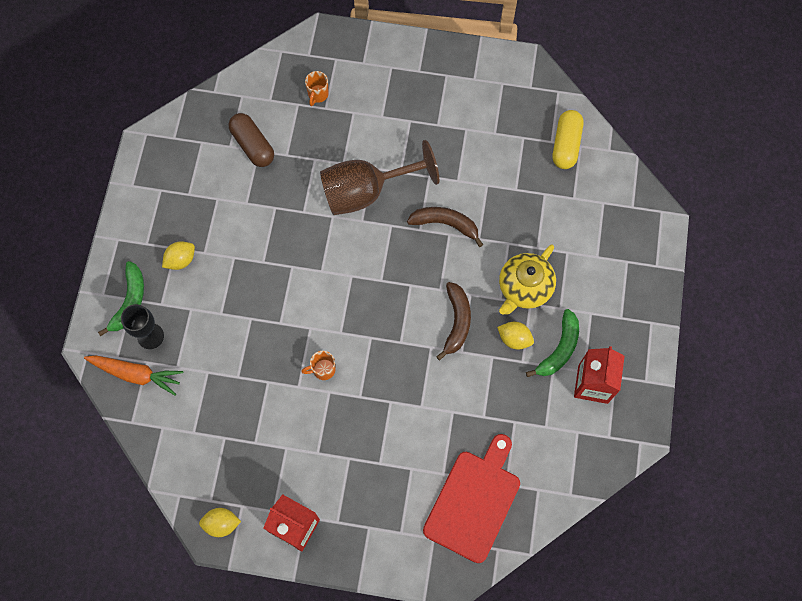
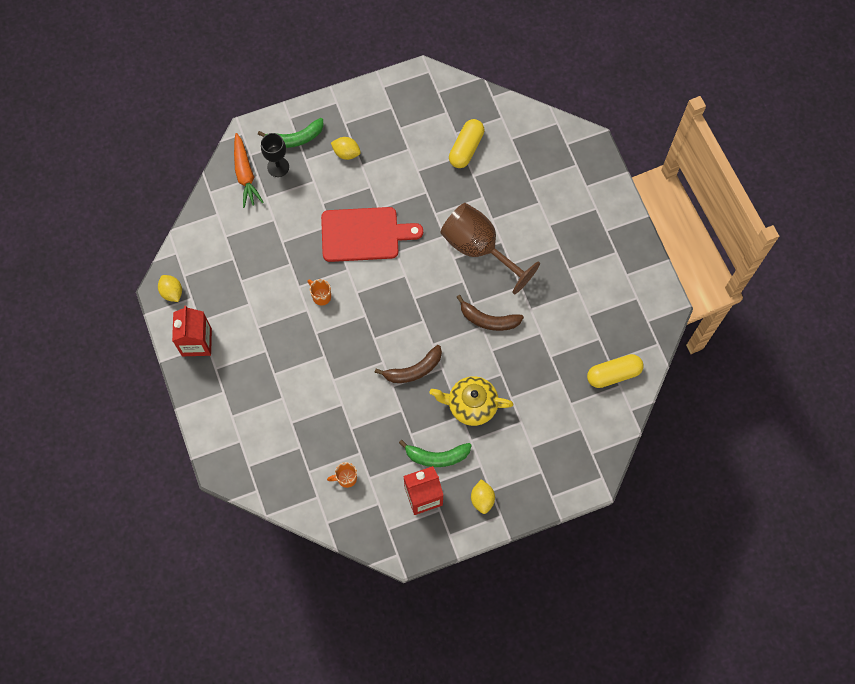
camera: 60 degrees right, 0 degrees up
brown capsule [229,113,274,167] -> yellow capsule [449,119,484,168]
orange mug [305,71,329,106] -> orange mug moved to [327,462,357,488]
brown banana [407,207,483,247] -> brown banana turned 120 degrees clockwise [457,295,524,331]
red cutting board [423,434,520,563] -> red cutting board moved to [321,207,423,262]
yellow lemon [497,322,534,350] -> yellow lemon moved to [471,479,495,514]

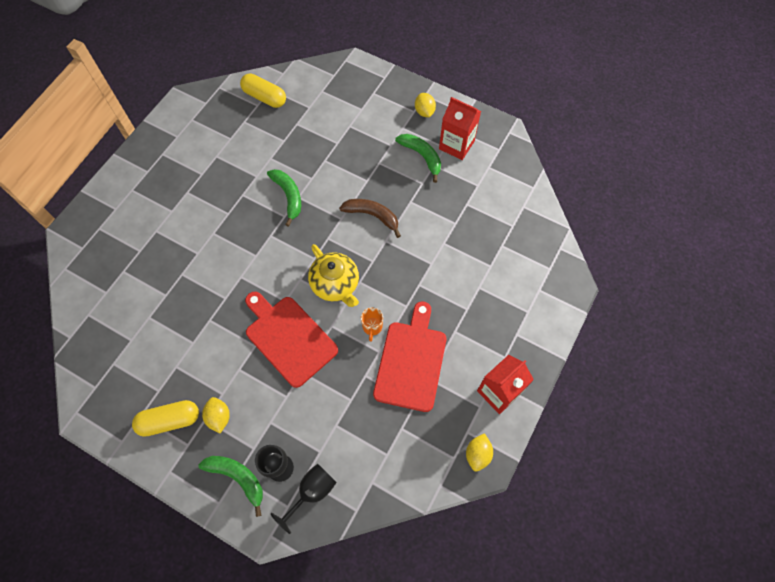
camera: 130 degrees left, 5 degrees down
orange carrot [234,133,264,208] -> black goblet [271,463,337,534]
orange mug [327,462,357,488] -> none
yellow teapot [430,376,514,426] -> yellow teapot moved to [308,244,359,307]
brown goblet [440,203,540,294] -> none
yellow capsule [449,119,484,168] -> yellow capsule moved to [132,400,199,437]
brown banana [457,295,524,331] -> green banana [267,169,301,227]
yellow lemon [471,479,495,514] -> yellow lemon turned 60 degrees counterclockwise [415,93,436,117]
none -> red cutting board [373,302,446,412]

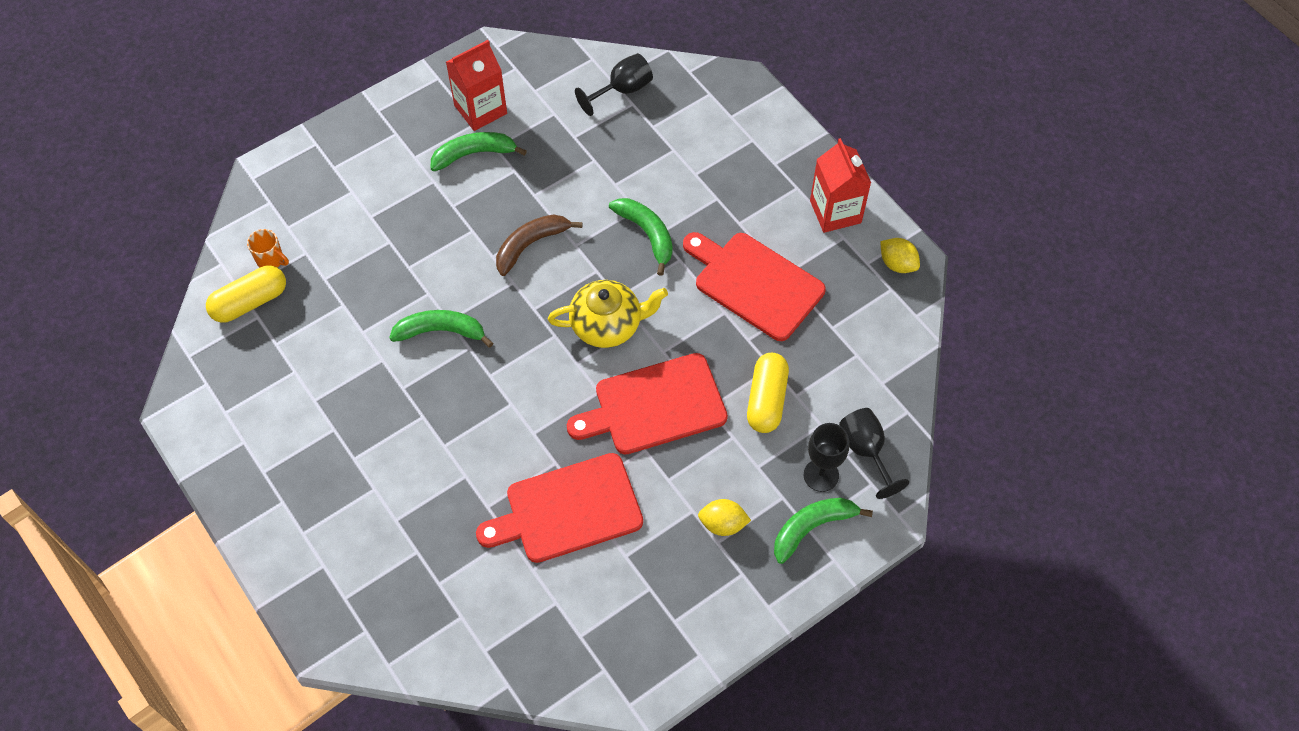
camera: 65 degrees left, 5 degrees down
yellow capsule [132,400,199,437] -> yellow capsule moved to [747,353,789,433]
orange mug [361,307,383,342] -> orange mug moved to [247,229,289,268]
yellow lemon [415,93,436,117] -> none
none -> red cutting board [476,453,643,563]
none -> black goblet [575,53,653,116]
none -> green banana [609,198,673,276]

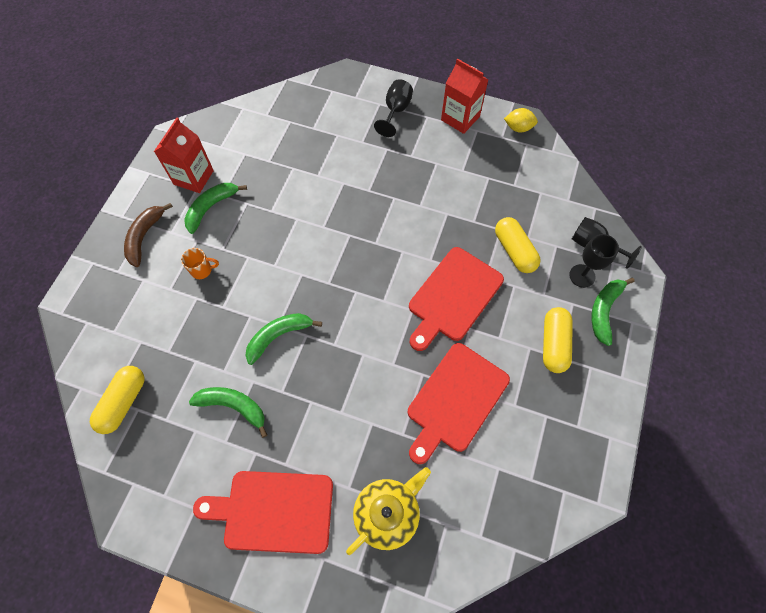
camera: 35 degrees left, 5 degrees up
orange mug [247,229,289,268] -> orange mug moved to [181,248,219,279]
brown banana [496,214,582,276] -> brown banana moved to [124,203,173,267]
yellow teapot [548,280,668,348] -> yellow teapot moved to [346,467,431,555]
black goblet [575,53,653,116] -> black goblet moved to [374,79,413,137]
green banana [609,198,673,276] -> green banana moved to [189,387,267,438]
red cutting board [683,232,826,341] -> red cutting board moved to [193,471,333,554]
yellow lemon [698,499,751,536] -> yellow capsule [543,307,573,373]

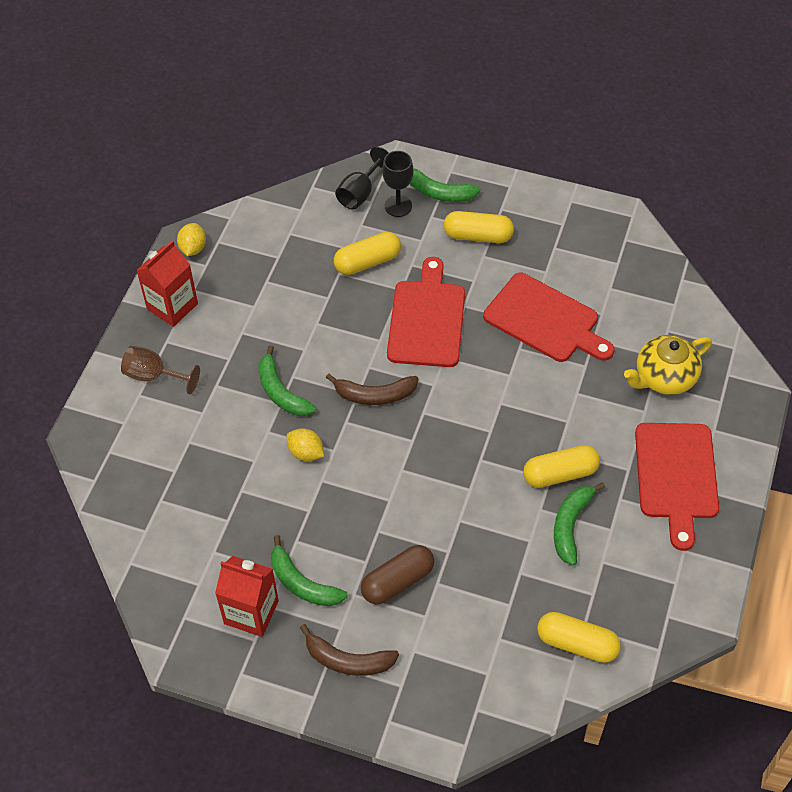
camera: 90 degrees left, 10 degrees down
orange mug [181,248,219,279] -> brown capsule [361,545,434,604]
green banana [245,313,322,365] -> green banana moved to [258,345,316,416]
yellow teapot [346,467,431,555] -> yellow teapot turned 75 degrees counterclockwise [624,335,712,395]
black goblet [374,79,413,137] -> brown goblet [121,346,200,394]
red cutting board [409,247,504,351] -> red cutting board turned 120 degrees counterclockwise [387,257,465,367]
none -> yellow lemon [286,428,324,461]
none -> brown banana [326,373,419,405]
none -> yellow capsule [523,445,600,488]

